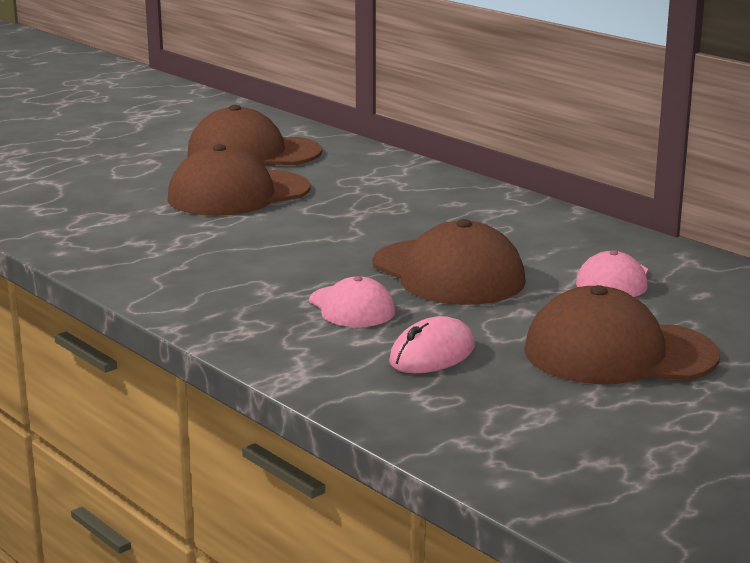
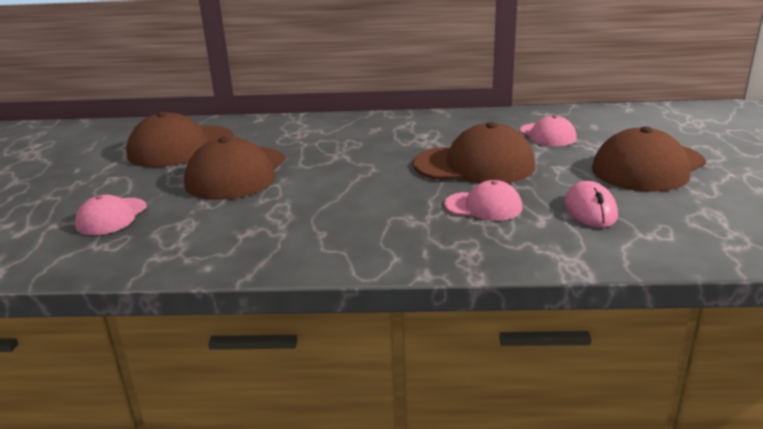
camera: 45 degrees left, 5 degrees up
none -> pink cap [75,195,147,235]

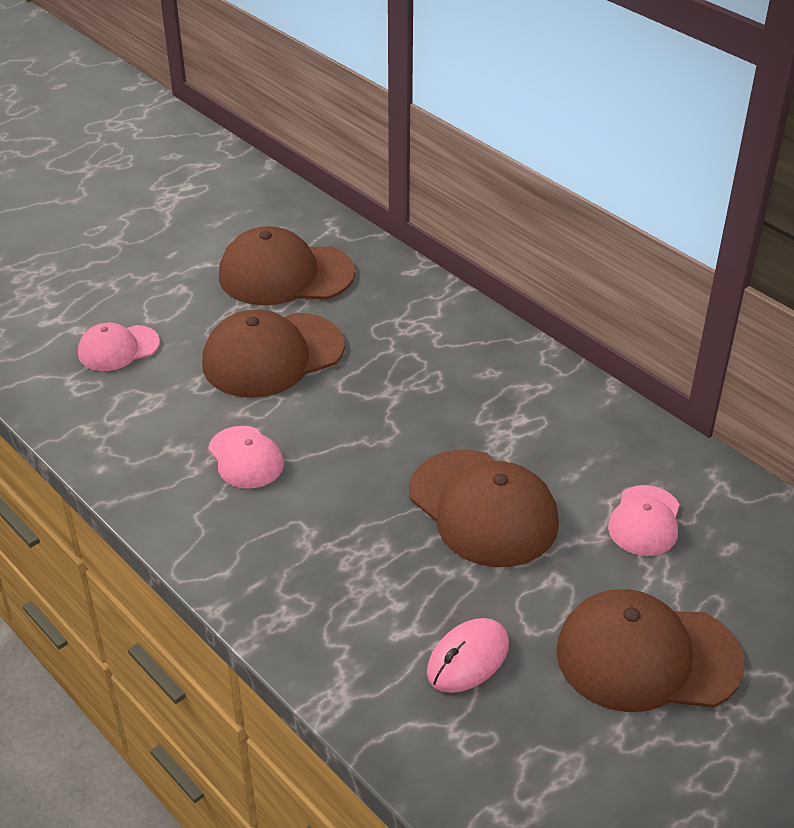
camera: 45 degrees right, 15 degrees up
pink cap [444,180,522,221] -> pink cap moved to [208,426,284,489]

